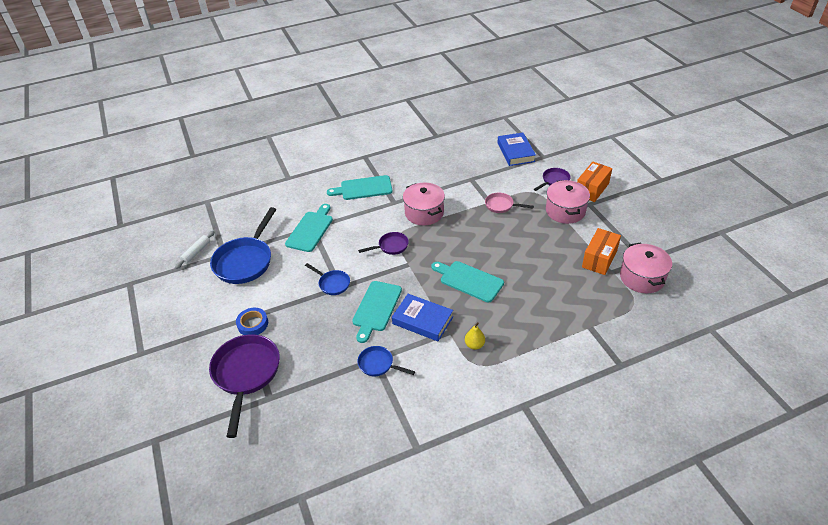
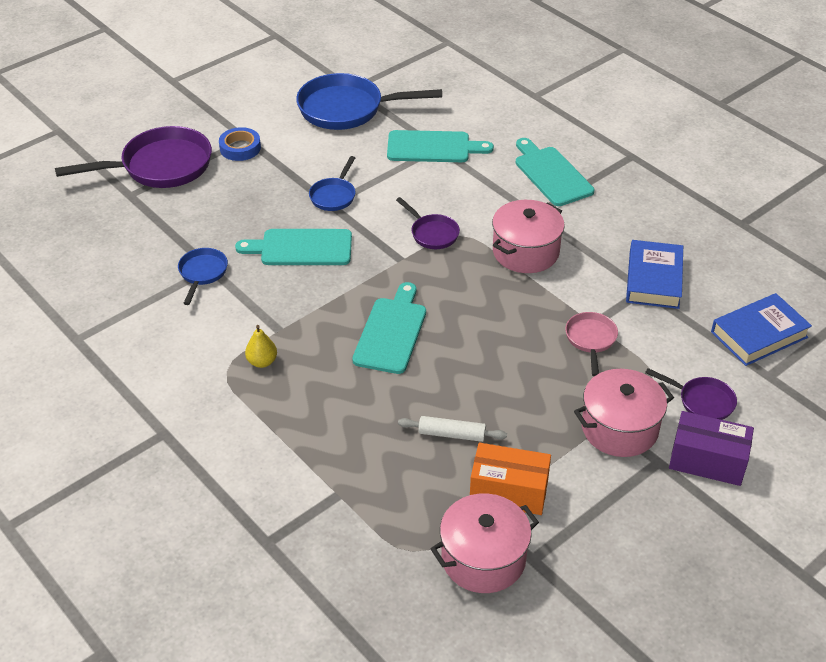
camera: 70 degrees right, 0 degrees up
white rolling pin [175,231,215,269] -> white rolling pin moved to [398,416,507,442]
blue book [392,294,453,341] -> blue book moved to [626,240,683,309]
orange box [577,162,612,202] -> purple box [669,411,754,486]

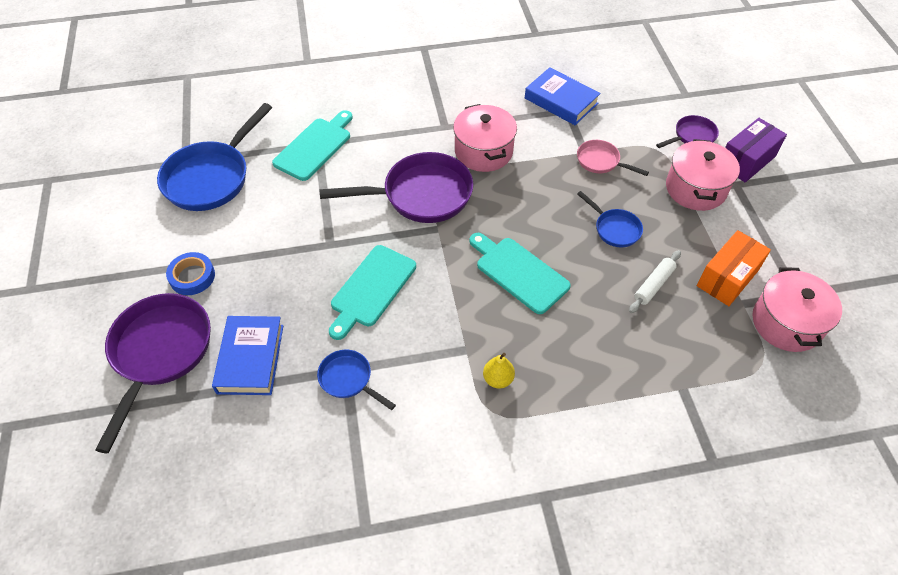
camera: 60 degrees left, 10 degrees up
blue pan [309,156,355,211] -> blue pan moved to [577,191,643,248]
purple pan [396,197,460,249] -> purple pan [319,152,473,223], size x1.97
turquoise cutting board [516,138,594,206] -> none
blue book [711,293,812,366] -> blue book moved to [212,316,284,395]

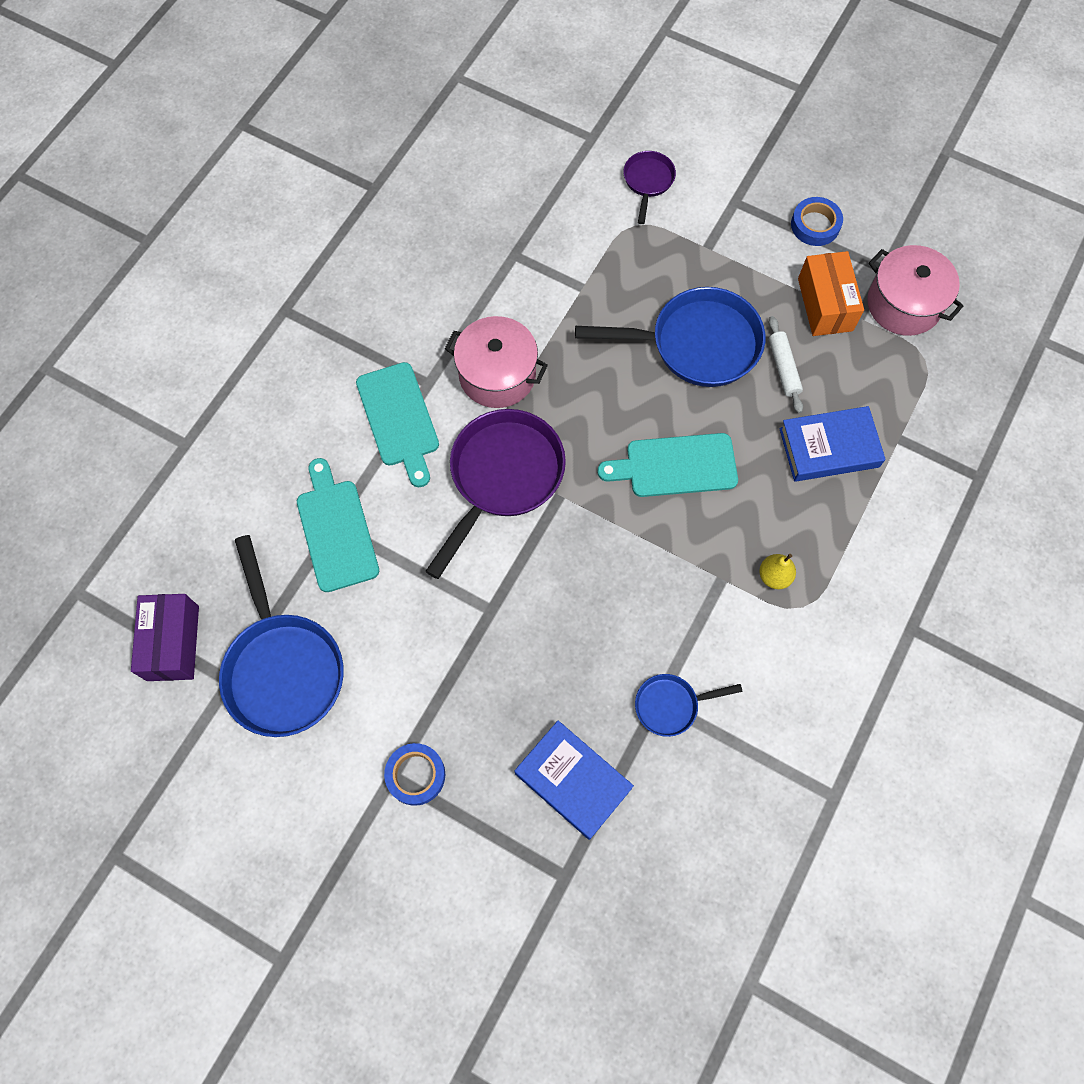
camera: 50 degrees left, 15 degrees up
purple pan [95,293,211,453] -> none
turquoise cutting board [329,245,416,340] -> turquoise cutting board moved to [356,362,439,487]
blue book [525,67,601,125] -> blue book moved to [779,406,886,482]
pink pan [577,140,649,176] -> none
blue pan [577,191,643,248] -> blue pan [575,287,765,387], size x1.97
pink pot [666,139,740,211] -> none
purple box [725,118,787,182] -> purple box moved to [131,594,199,681]
none -> blue tape [791,197,843,246]

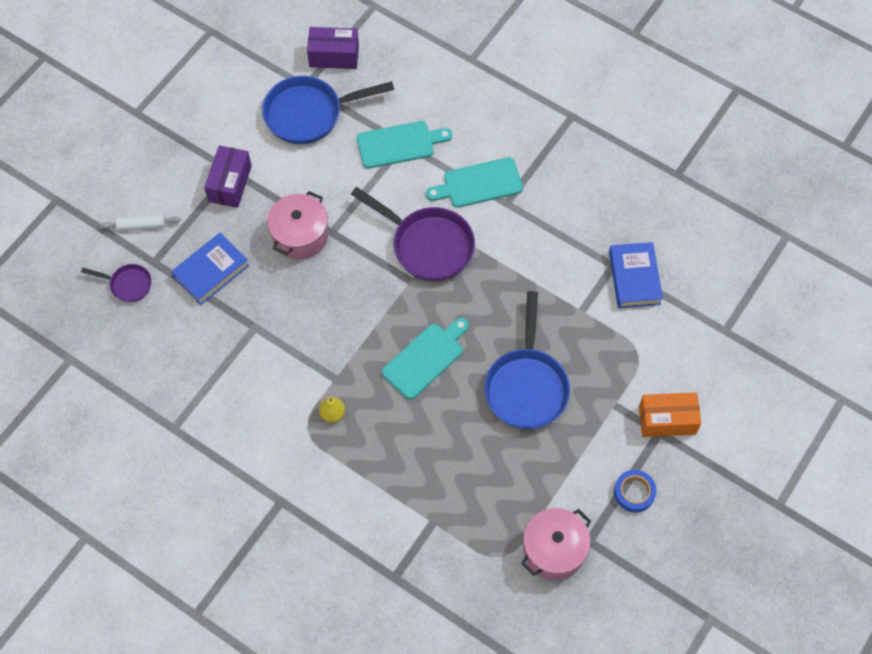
camera: 95 degrees right, 5 degrees down
blue tape [384,743,445,806] -> purple box [204,145,252,208]
pink pot [445,316,548,408] -> pink pot moved to [267,191,328,260]
turquoise cutting board [597,433,738,497] -> turquoise cutting board turned 45 degrees clockwise [382,318,469,400]
purple pan [623,151,676,224] -> purple pan moved to [81,264,152,302]
blue pan [635,674,743,737] -> none
white rolling pin [769,316,803,413] -> white rolling pin moved to [100,214,181,231]
blue book [779,406,886,482] -> blue book moved to [609,242,663,308]
orange box [798,251,864,336] -> orange box moved to [639,392,701,437]

